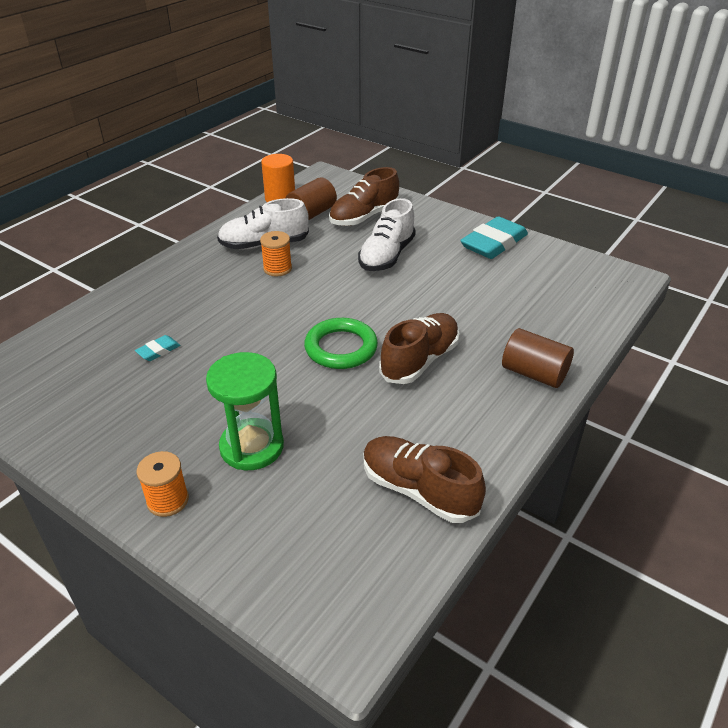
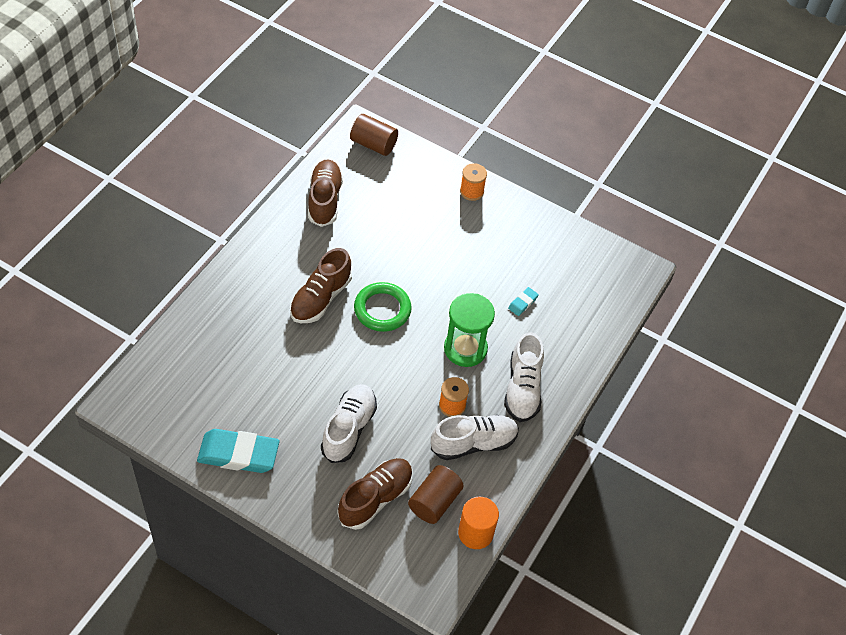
camera: 170 degrees right, 15 degrees up
green hourglass [206,352,284,470] -> green hourglass moved to [444,293,495,367]
brown shoe [363,436,486,523] -> brown shoe turned 120 degrees counterclockwise [308,159,343,227]
turquoise eraser [460,216,528,259] -> turquoise eraser turned 60 degrees clockwise [197,429,280,473]
brown cylinder [502,328,574,388] -> brown cylinder moved to [350,114,398,156]
none -> white shoe [504,332,544,422]

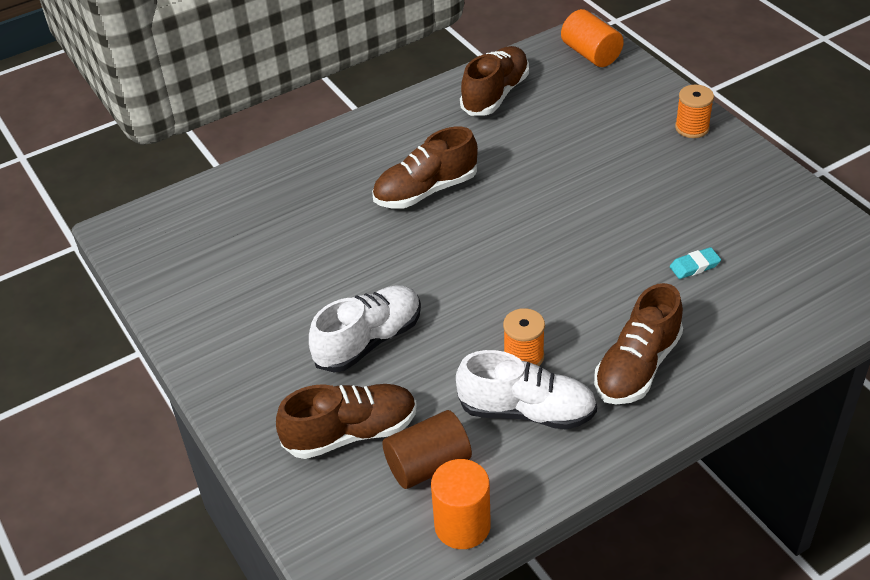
camera: 35 degrees right, 10 degrees down
turquoise eraser [197,429,280,473] -> none
brown cylinder [350,114,398,156] -> orange cylinder [561,9,624,67]
green ring [354,282,412,332] -> none
green hourglass [444,293,495,367] -> none
white shoe [504,332,544,422] -> brown shoe [594,283,683,405]

